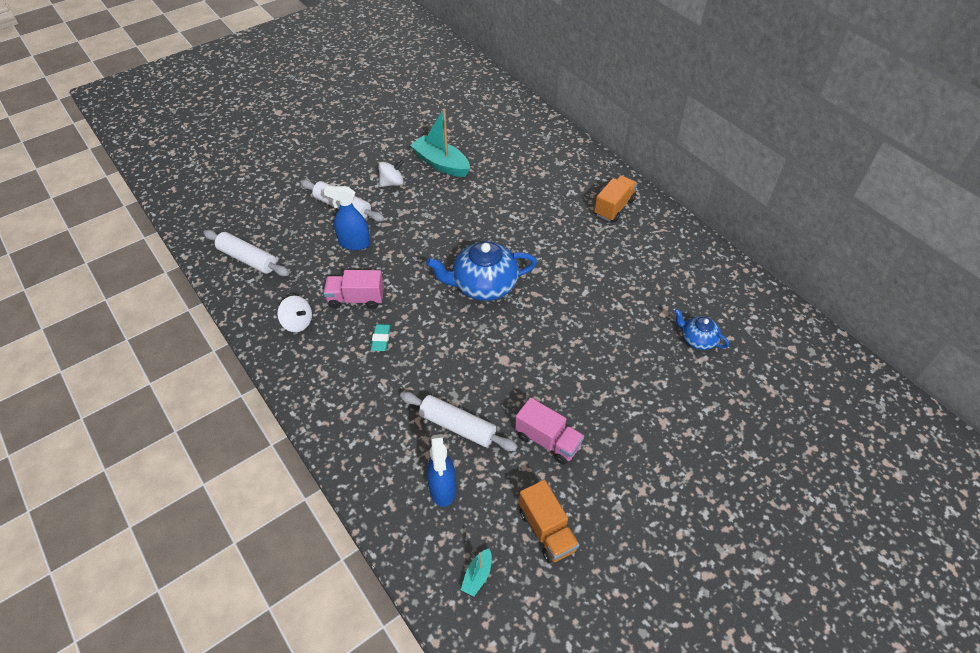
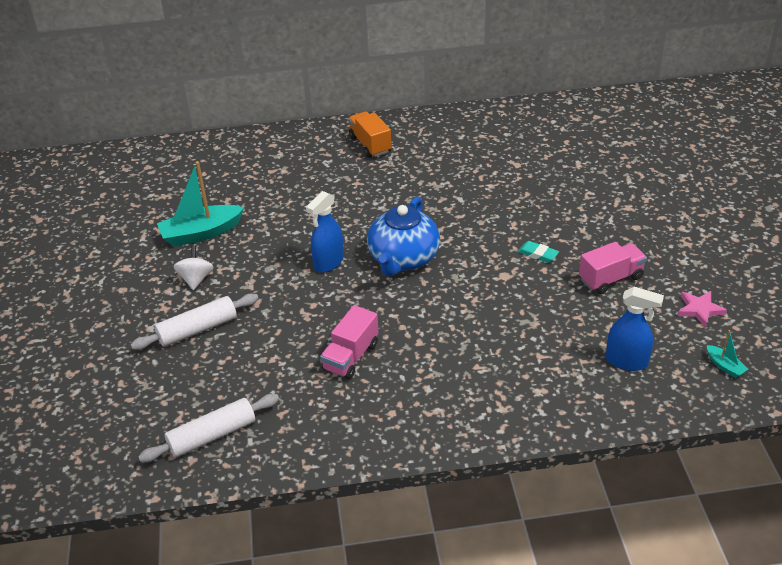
camera: 60 degrees left, 10 degrees down
white spinning top [277,296,312,332] -> none
blue spray bottle [324,186,370,250] -> blue spray bottle moved to [306,191,344,273]
turquoise eraser [371,324,391,351] -> turquoise eraser moved to [518,241,559,263]
white rolling pin [400,391,518,451] -> none
orange truck [519,480,579,563] -> pink star [678,291,727,328]
blue teapot [674,308,729,350] -> none

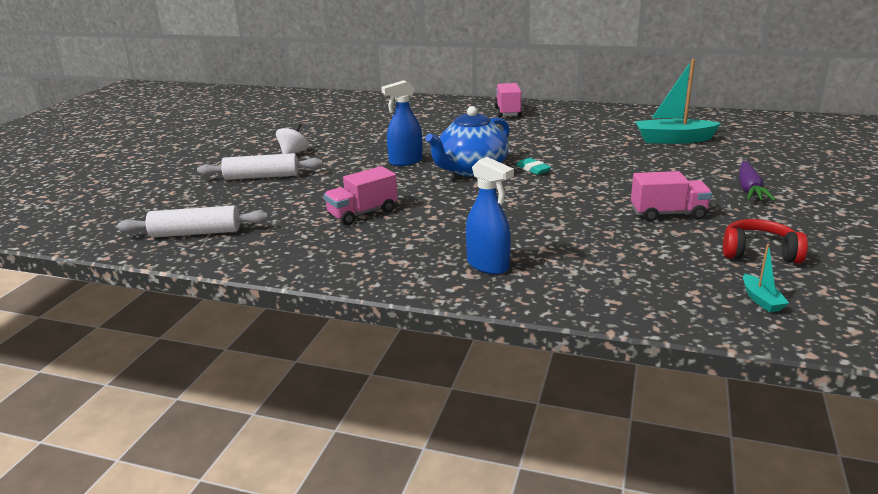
camera: 25 degrees right, 15 degrees down
turquoise boat [157,161,244,247] -> turquoise boat moved to [635,59,721,144]
orange truck [348,111,392,158] -> pink truck [494,83,522,118]
turquoise eraser [518,241,559,263] -> turquoise eraser moved to [516,158,551,175]
blue spray bottle [606,287,664,371] -> blue spray bottle moved to [466,157,514,274]
pink star [678,291,727,328] -> red headphones [723,219,808,263]
none -> purple carrot [739,161,776,201]

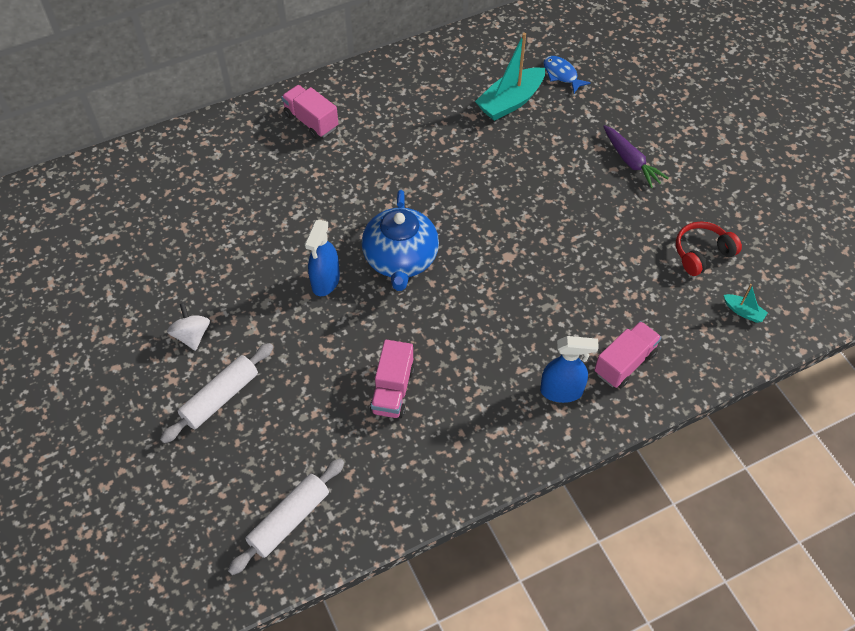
camera: 45 degrees left, 30 degrees up
turquoise eraser [516,158,551,175] -> none
pink truck [631,171,712,222] -> pink truck moved to [594,321,662,388]
none -> blue fish [544,56,591,93]

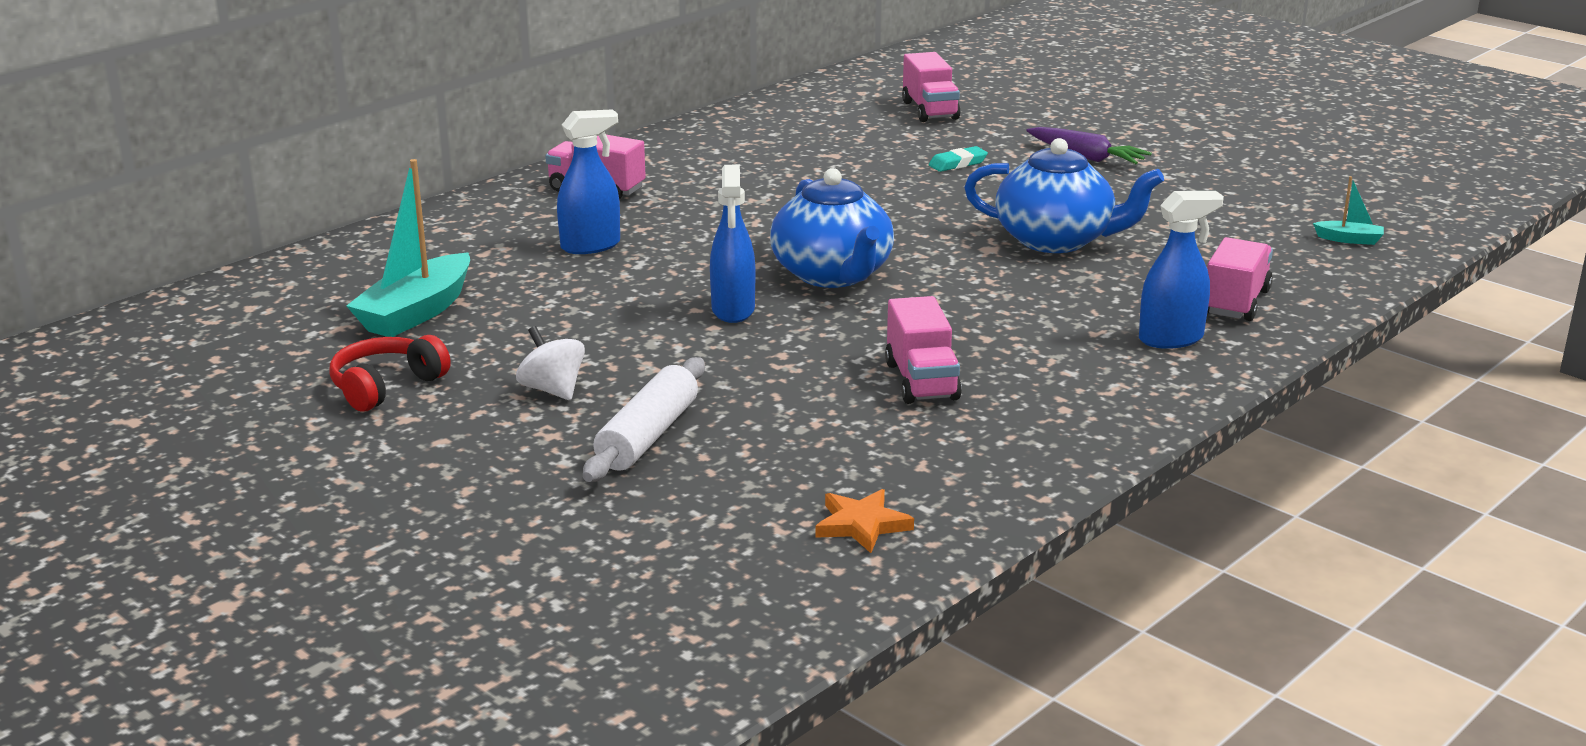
camera: 20 degrees left, 30 degrees down
white rolling pin [228,459,344,575] -> orange star [815,489,914,553]
turquoise boat [475,33,545,121] -> turquoise boat moved to [346,159,470,337]
blue fish [544,56,591,93] -> pink truck [902,52,960,122]
red headphones [676,221,742,276] -> red headphones moved to [330,335,451,412]
none -> blue spray bottle [557,109,620,254]
none -> turquoise eraser [928,146,988,172]
none -> blue teapot [964,138,1164,253]

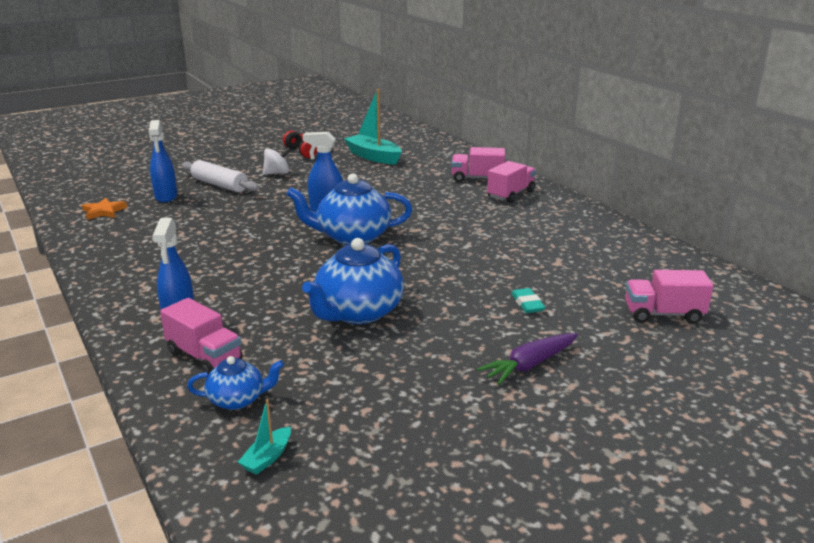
camera: 105 degrees right, 0 degrees up
blue spray bottle [557,109,620,254] -> blue spray bottle moved to [149,120,177,202]
pink truck [885,296,962,404] -> pink truck moved to [452,147,505,182]
none -> blue teapot [187,356,284,410]

